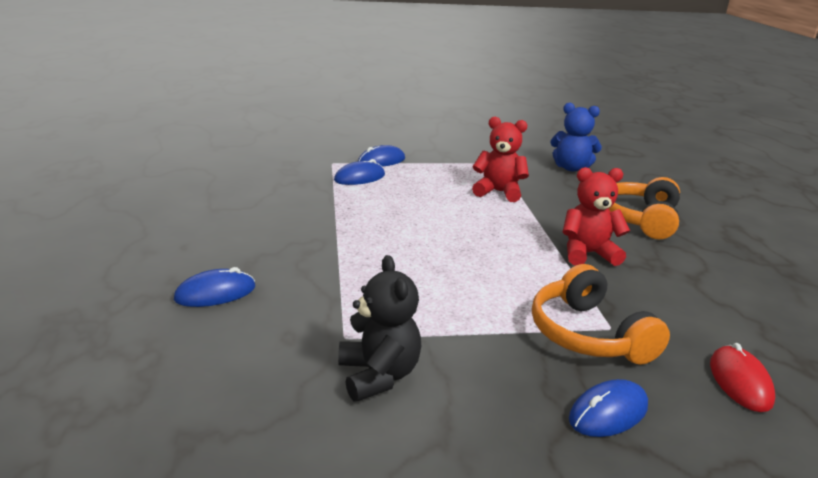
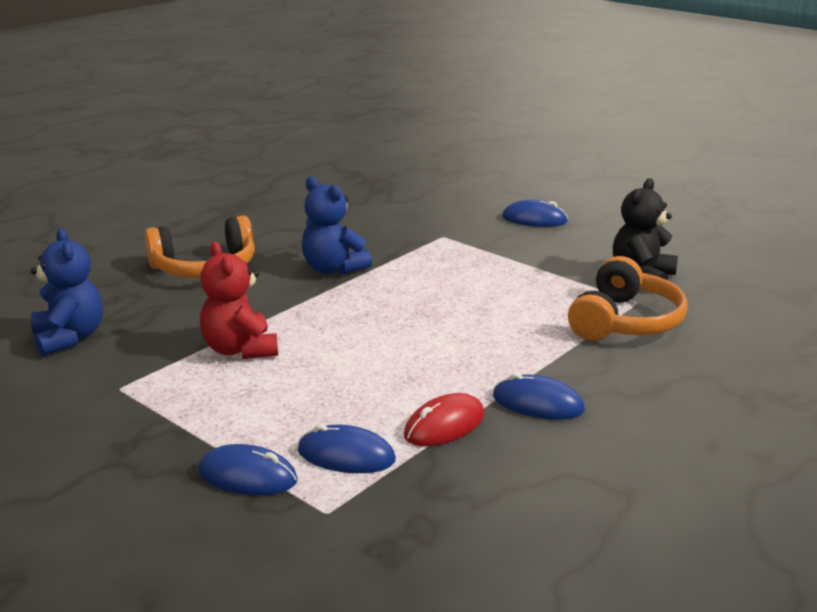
camera: 130 degrees left, 0 degrees up
blue mouse [174,267,255,307] -> blue mouse moved to [493,373,585,420]
orange headphones [532,264,670,365] -> orange headphones moved to [568,256,688,341]
red teddy bear [563,167,630,266] -> blue teddy bear [302,177,372,275]
red mouse [710,343,775,412] -> red mouse moved to [404,393,484,446]

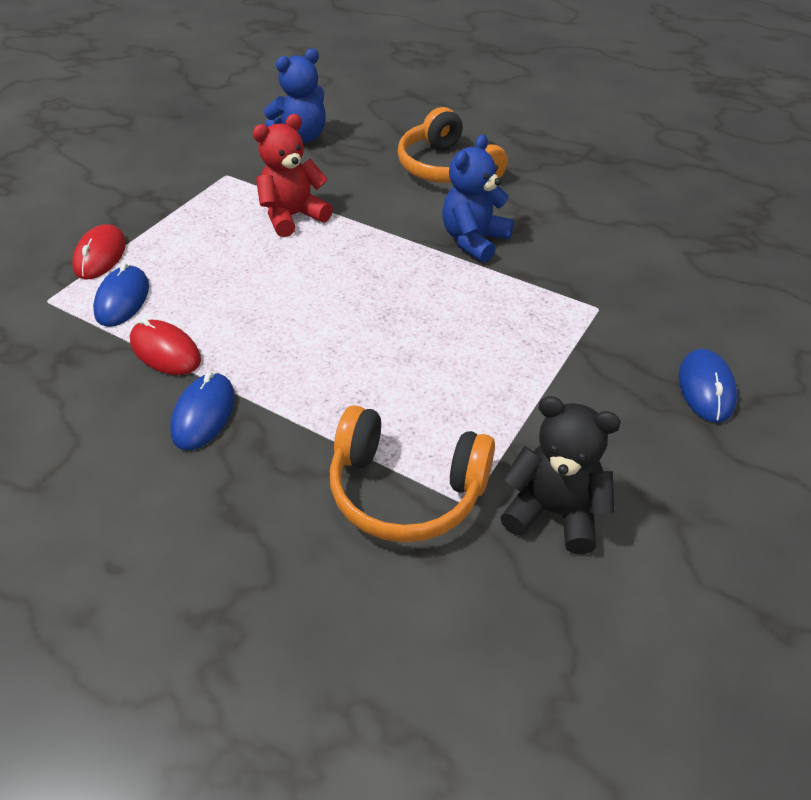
camera: 80 degrees right, 20 degrees up
blue mouse [198,444,298,495] -> red mouse [72,224,126,280]

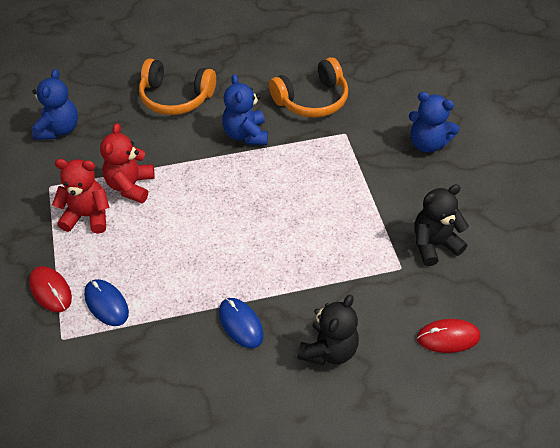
camera: 45 degrees left, 5 degrees up
red mouse [130,318,201,375] -> red mouse moved to [417,319,480,353]
orange headphones [330,405,495,542] -> orange headphones moved to [269,57,348,118]
blue mouse [679,349,737,423] -> blue teddy bear [409,92,459,153]
none -> red teddy bear [52,159,109,234]
none -> black teddy bear [297,294,359,365]

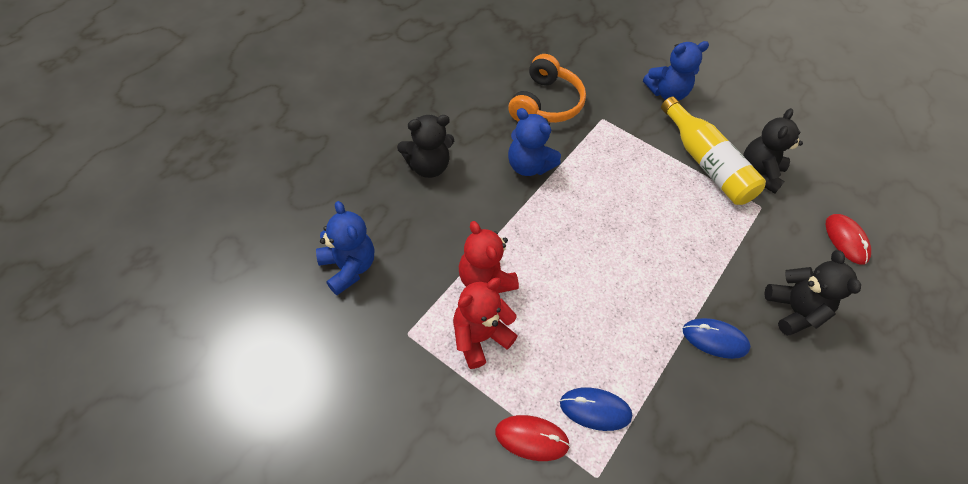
camera: 45 degrees left, 5 degrees up
orange headphones [139,58,216,115] -> black teddy bear [397,115,454,178]
red mouse [417,319,480,353] -> red mouse turned 60 degrees counterclockwise [826,214,871,265]
none -> yellow bottle [661,96,766,205]

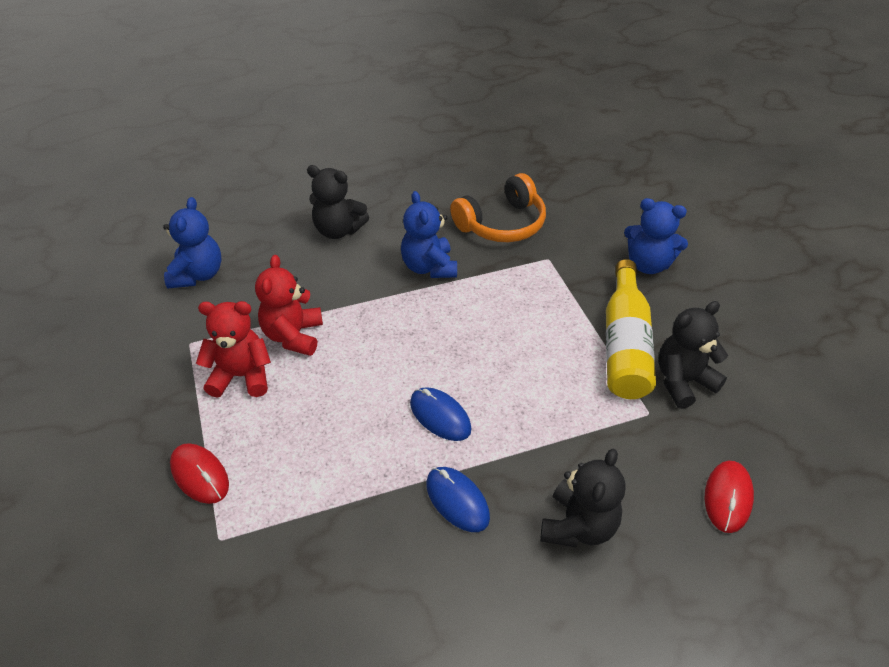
camera: 40 degrees right, 10 degrees down
blue mouse [560,388,632,431] -> blue mouse moved to [410,387,472,441]

